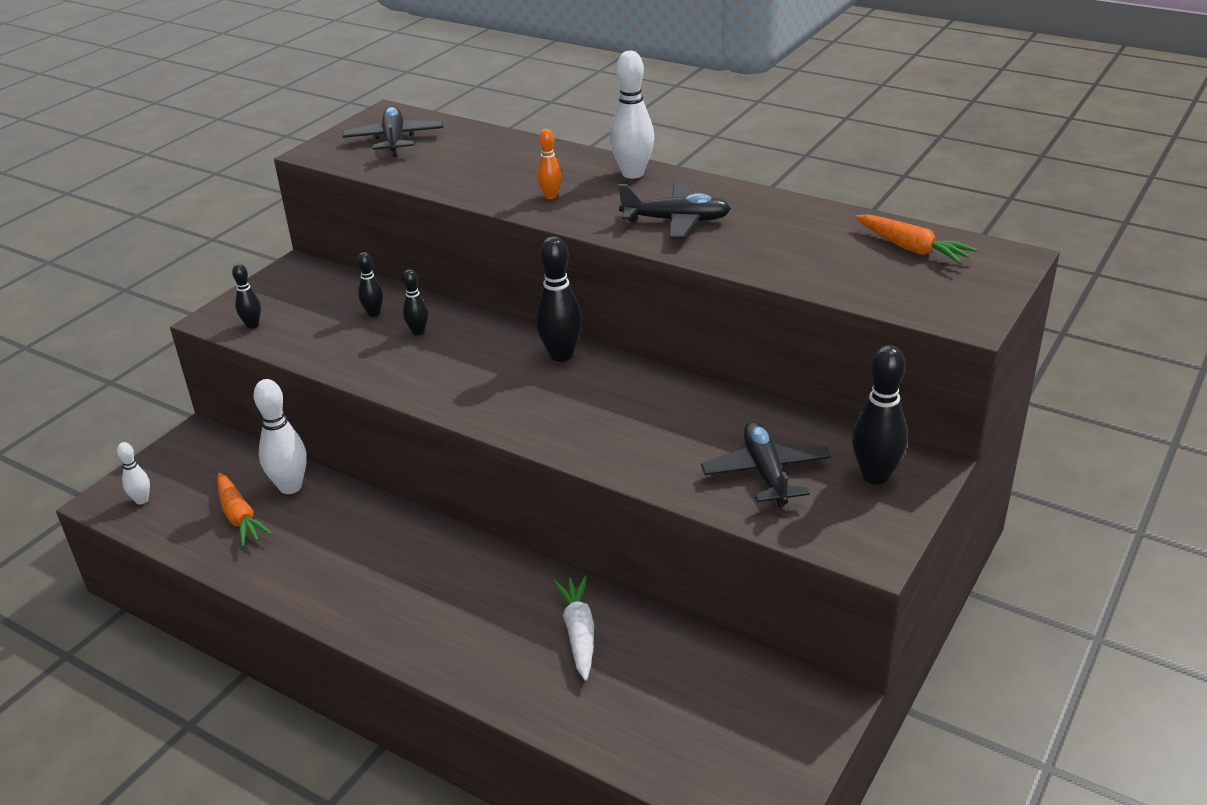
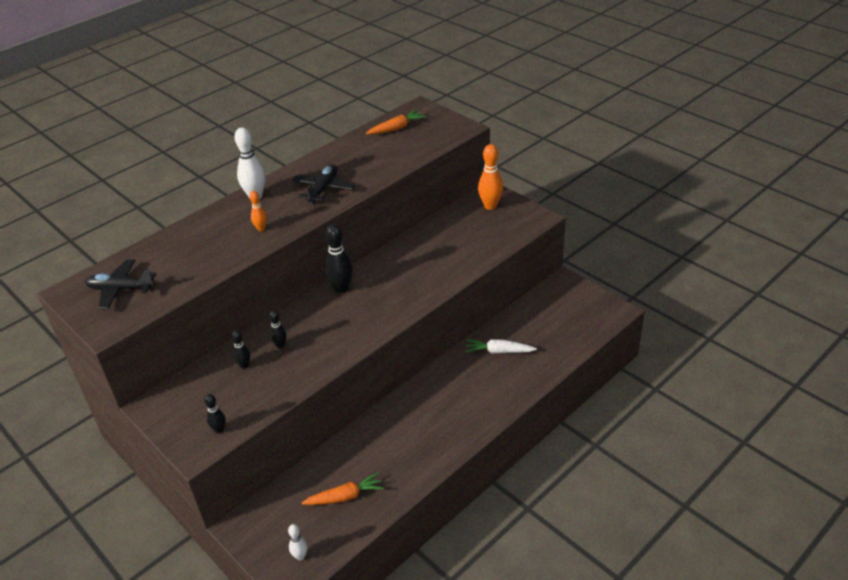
camera: 75 degrees left, 5 degrees up
white bowling pin [254,379,307,494] -> none
black plane [701,422,831,507] -> none
black bowling pin [852,345,908,484] -> orange bowling pin [478,144,503,210]

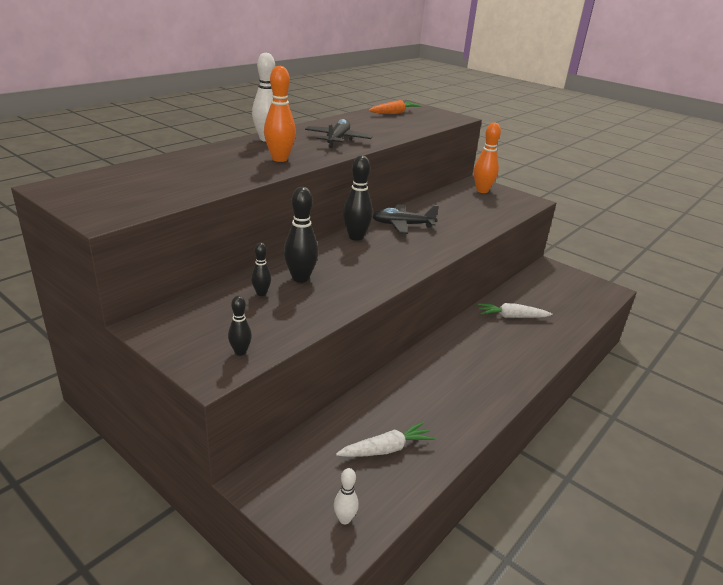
camera: 10 degrees left, 10 degrees down
black plane [85,259,156,309] -> black plane moved to [373,204,439,234]
orange bowling pin [250,191,267,231] -> orange bowling pin [264,66,296,162], size x1.80
black bowling pin [269,310,287,349] -> black bowling pin [284,187,319,283], size x1.80
orange carrot [302,472,384,505] -> white carrot [336,422,435,457]

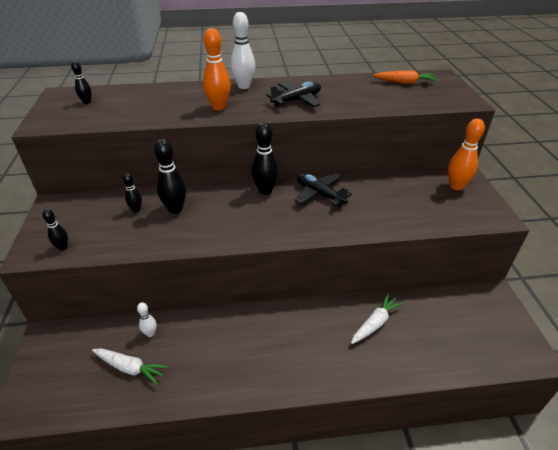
camera: 45 degrees right, 10 degrees up
white bowling pin [334,468,359,524] -> white bowling pin moved to [137,302,157,337]
white carrot [478,303,552,318] -> white carrot turned 90 degrees clockwise [351,293,404,344]
none -> black bowling pin [71,61,92,104]

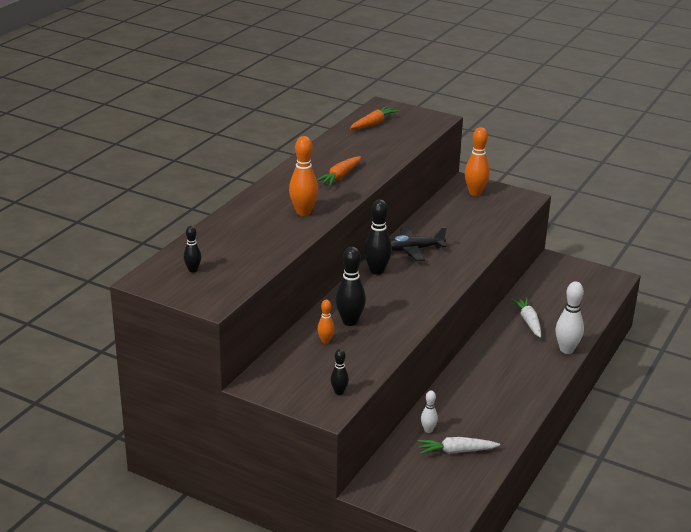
camera: 55 degrees left, 10 degrees down
white carrot [92,348,169,385] -> white carrot turned 150 degrees counterclockwise [417,437,500,454]
black bowling pin [123,173,142,213] -> orange bowling pin [317,300,335,344]
white bowling pin [230,12,255,89] -> white bowling pin moved to [555,281,584,354]
black plane [266,82,321,107] -> orange carrot [317,156,361,186]

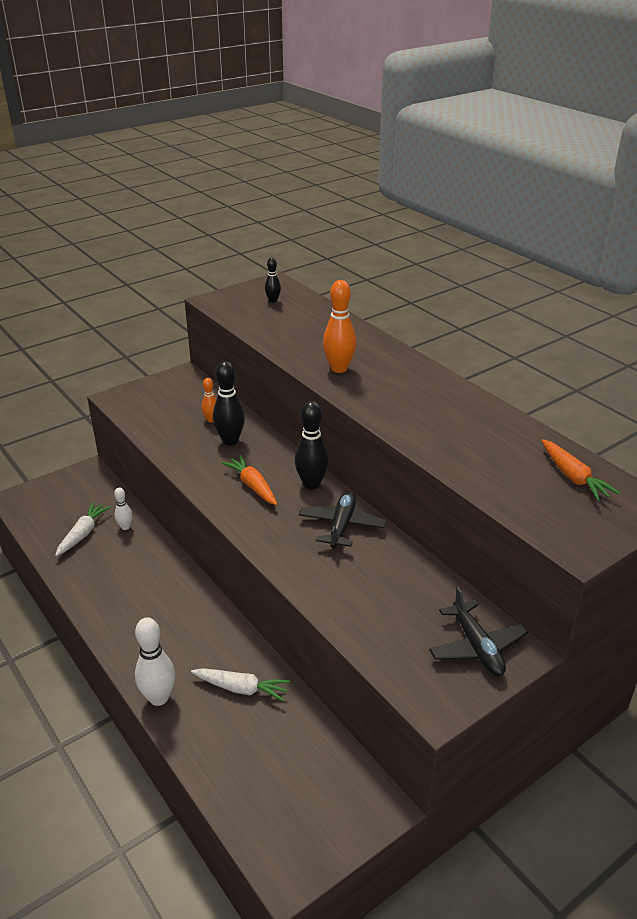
camera: 115 degrees right, 5 degrees up
orange carrot [317,156,361,186] -> orange carrot moved to [222,455,277,505]
black bowling pin [330,349,349,395] -> none
orange bowling pin [464,127,490,196] -> black plane [429,587,528,676]

